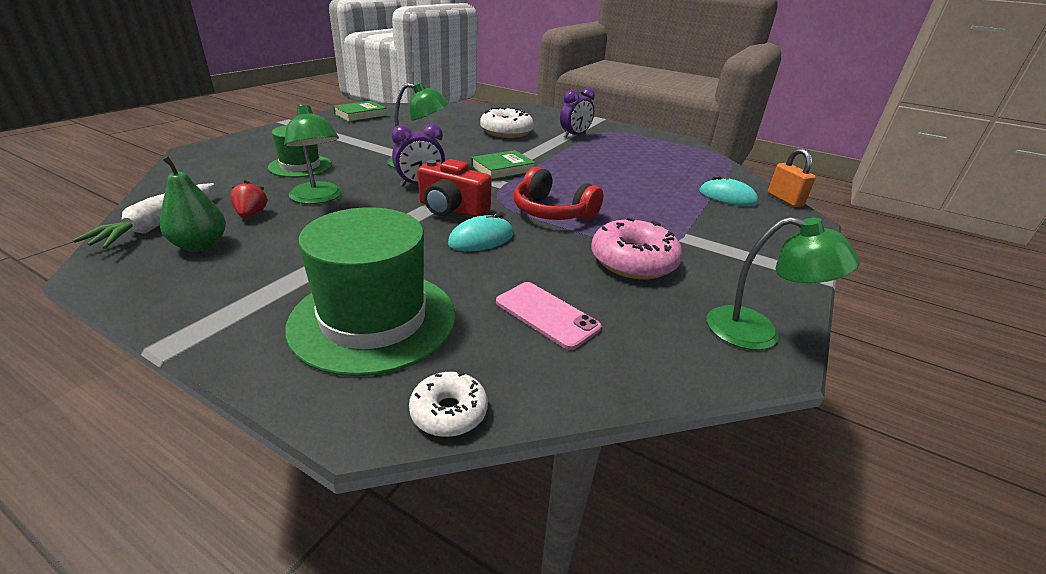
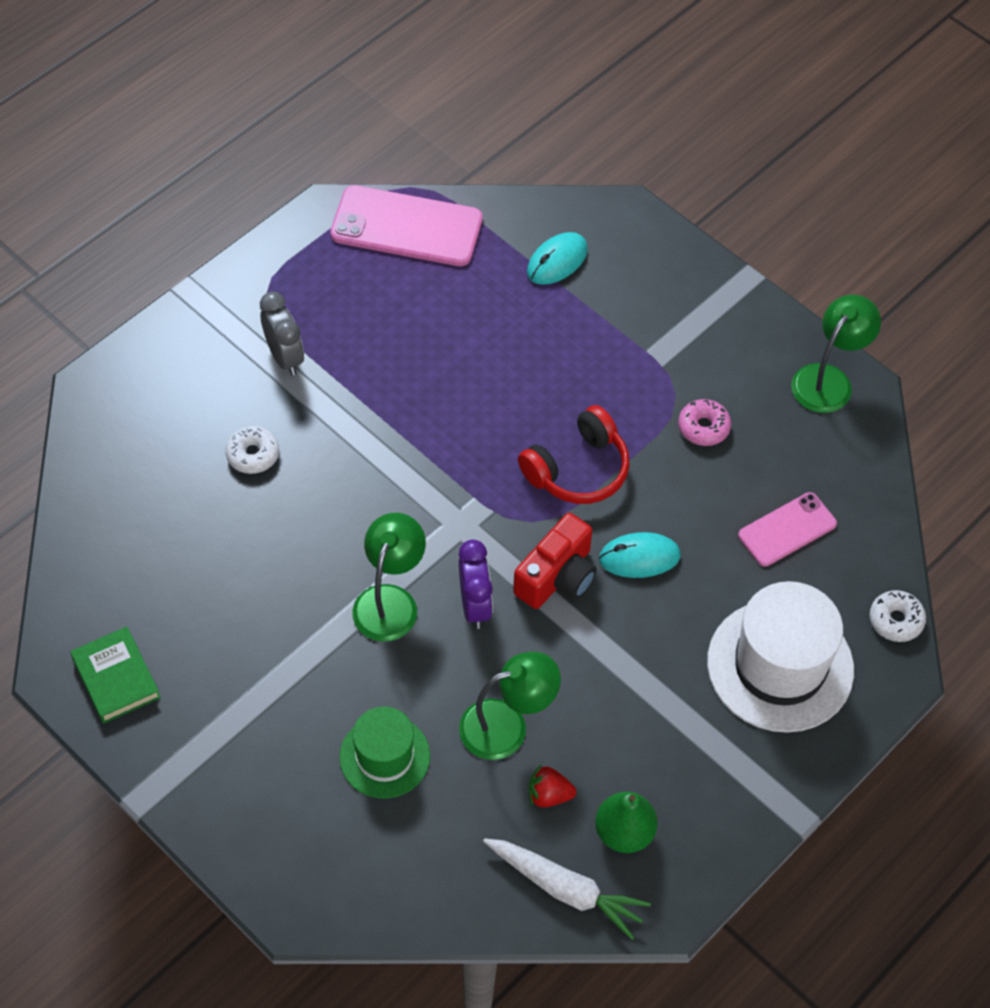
camera: 75 degrees left, 25 degrees up
green hat [285,207,456,376] -> white hat [707,581,854,733]
turquoise mouse [448,213,513,252] -> turquoise mouse turned 75 degrees counterclockwise [599,532,681,578]
green book [471,150,536,180] -> none
white donut [480,107,534,138] -> white donut [225,426,279,474], size x0.57
purple clock [560,88,595,138] -> grey clock [260,292,304,376]
pink donut [591,218,683,279] -> pink donut [678,399,731,446], size x0.57
orange padlock [768,148,816,207] -> none
none -> pink phone [330,185,483,266]

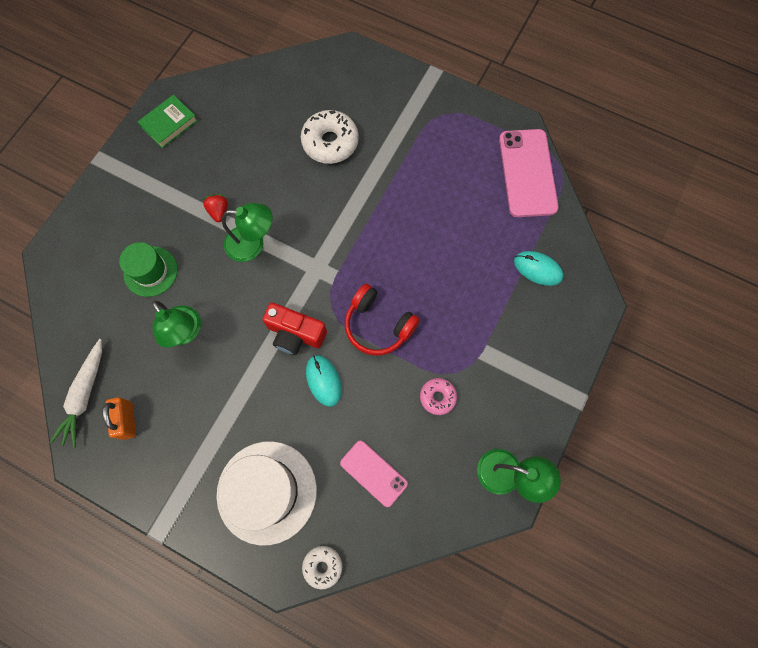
camera: 75 degrees right, 15 degrees up
white donut [225,426,279,474] -> white donut [301,110,359,164], size x1.77
grey clock [260,292,304,376] -> none
purple clock [459,540,493,629] -> none
red strawberry [528,765,576,808] -> red strawberry moved to [203,194,228,222]
green pear [595,792,658,853] -> orange padlock [103,397,136,440]

